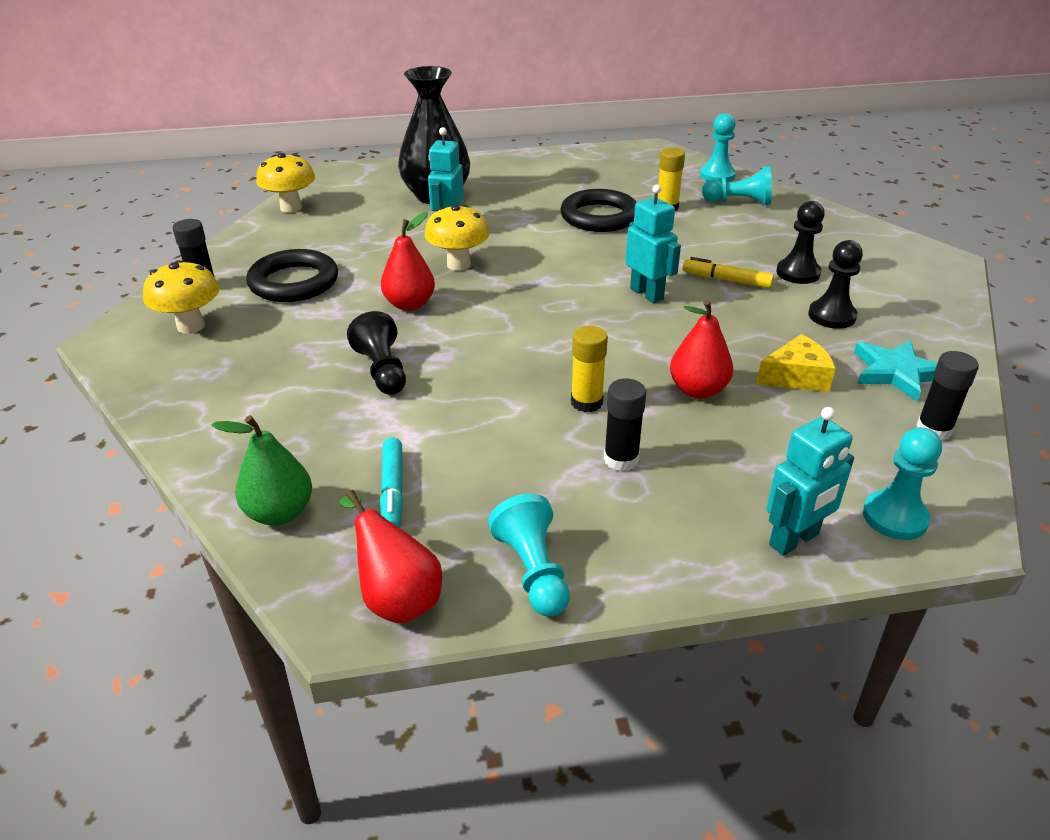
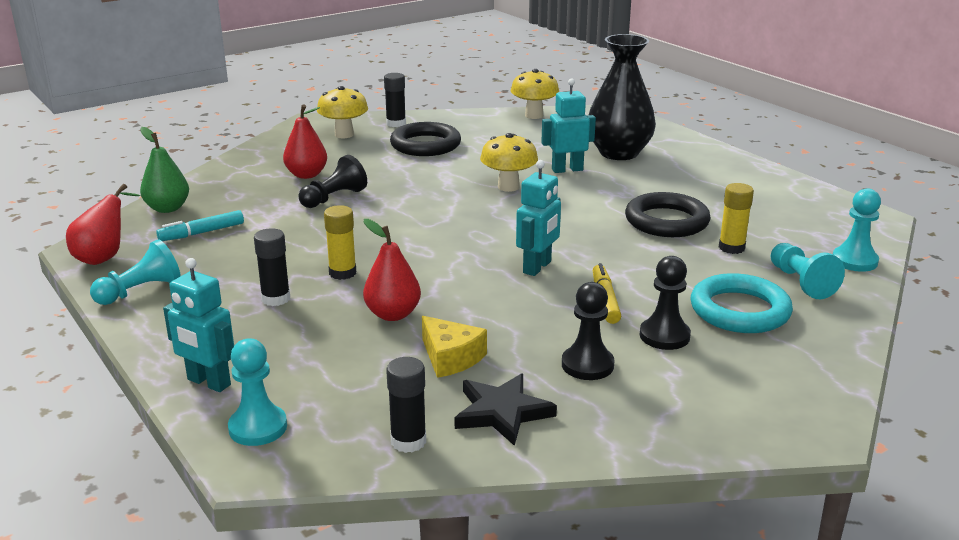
camera: 65 degrees right, 10 degrees down
red pear [381,212,435,311] -> red pear moved to [283,104,327,179]
turquoise star [854,340,937,402] -> black star [455,374,557,446]
none -> turquoise ring [691,273,793,333]

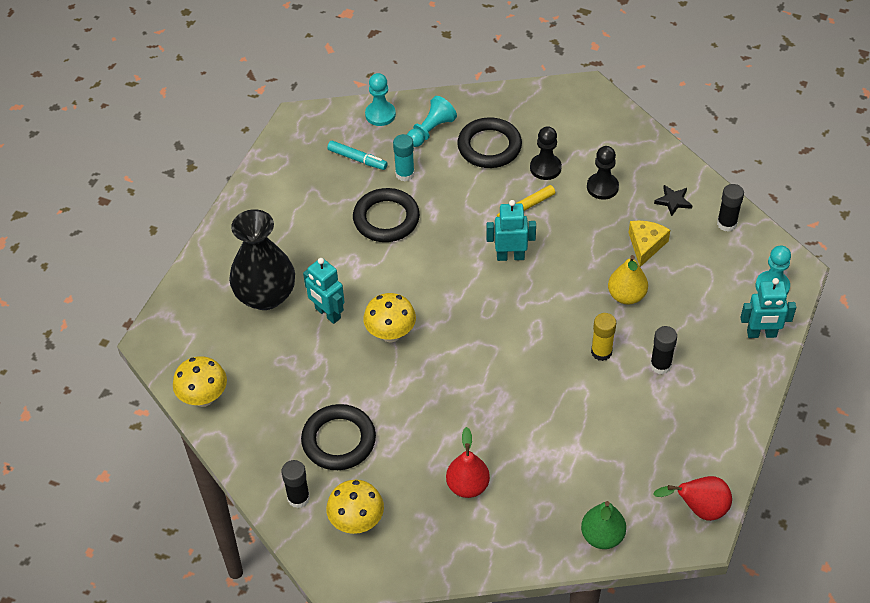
camera: 120 degrees left, 25 degrees up
turquoise pawn [90,239,181,305] -> none
turquoise marker [156,210,244,241] -> turquoise marker moved to [327,141,388,170]
turquoise robot [163,258,234,392] -> turquoise robot turned 90 degrees clockwise [740,278,796,338]
black pawn [298,155,367,208] -> none
red pear [363,219,421,321] -> yellow pear [608,255,648,304]
black star [455,374,557,446] -> black star [654,185,693,216], size x0.64
turquoise ring [691,273,793,333] -> black ring [457,117,522,168]
yellow glue stick [719,183,754,254] -> turquoise glue stick [393,134,415,181]

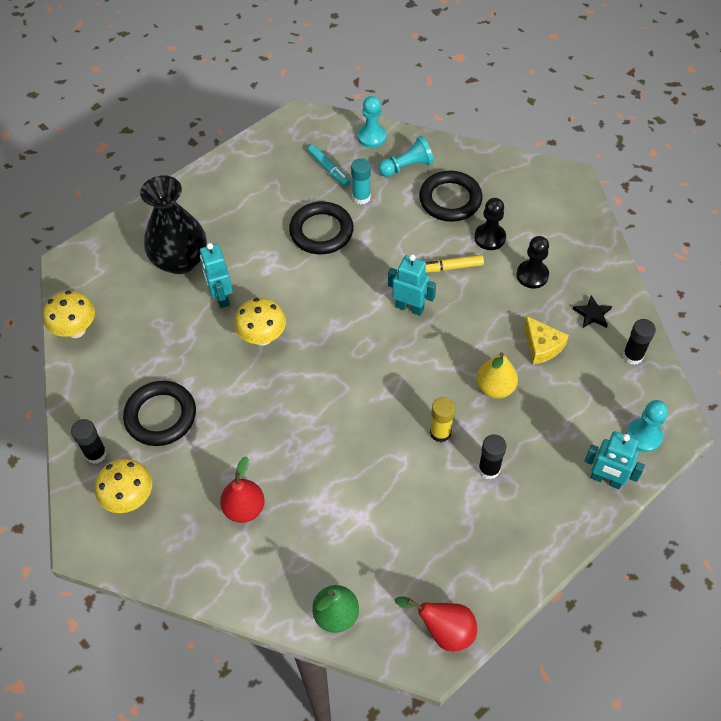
camera: 25 degrees right, 5 degrees up
yellow cheese [629,220,670,267] -> yellow cheese turned 105 degrees clockwise [524,316,569,365]

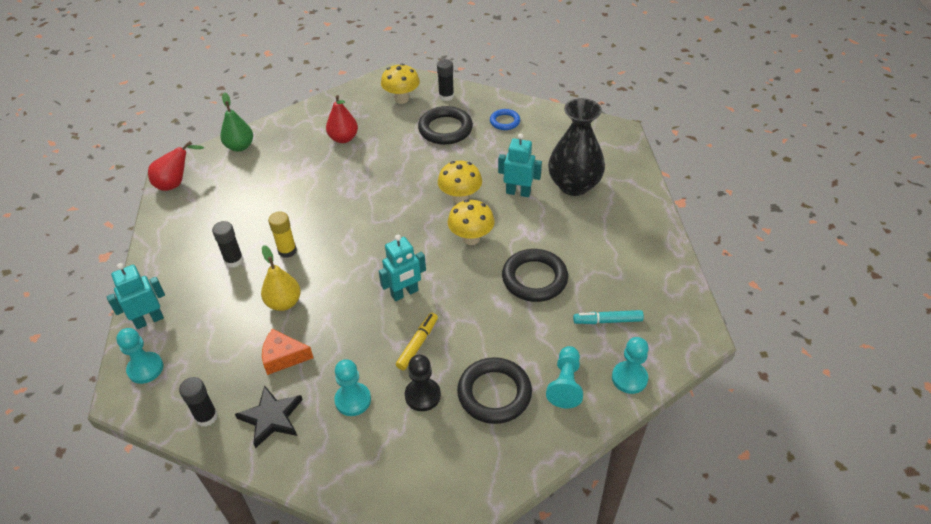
camera: 125 degrees right, 10 degrees down
yellow mushroom [43,291,95,338] -> yellow mushroom moved to [448,199,495,245]
turquoise glue stick [351,158,371,204] -> none
black pawn [516,236,549,289] -> turquoise pawn [334,359,371,416]
yellow cheese [524,316,569,365] -> orange cheese [262,329,313,375]
black star [573,295,612,328] -> black star [235,385,303,448], size x1.55
none -> blue ring [490,109,520,130]

